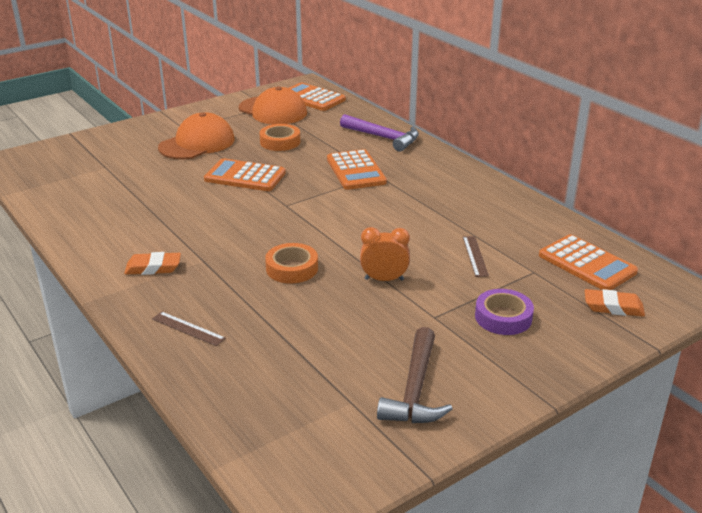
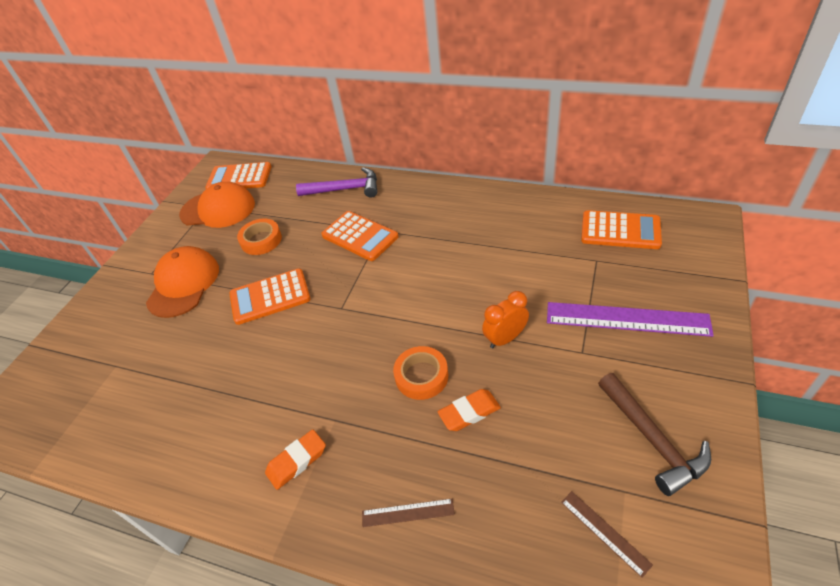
camera: 30 degrees left, 15 degrees up
brown ruler [463,236,489,277] -> brown ruler moved to [561,491,653,578]
purple tape [475,289,534,335] -> purple ruler [547,302,714,337]
orange eraser [585,289,645,317] -> orange eraser moved to [438,389,501,431]

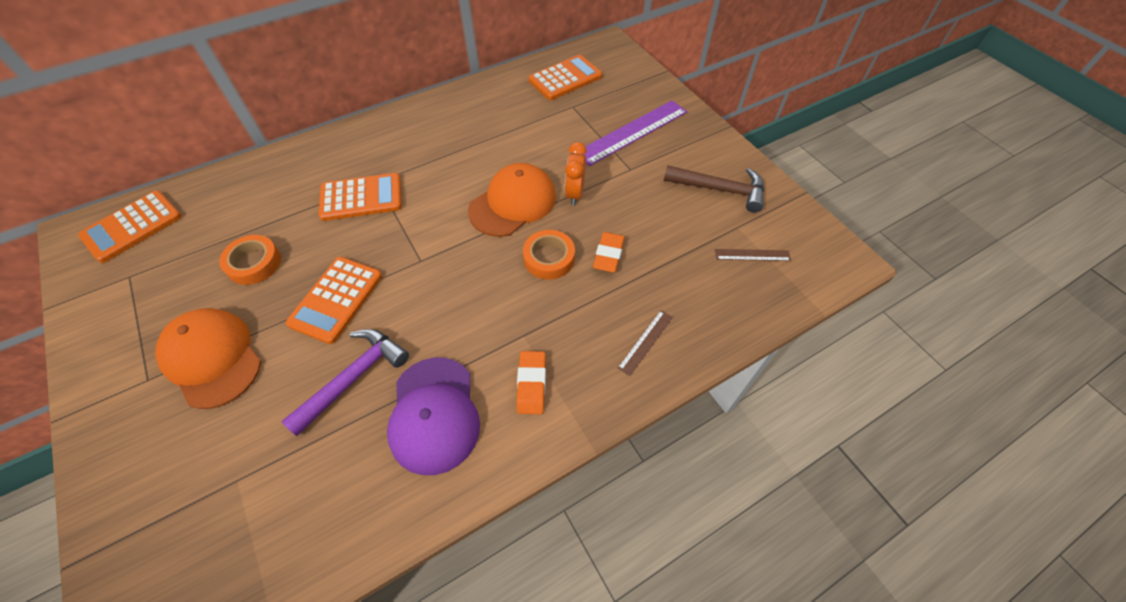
camera: 55 degrees left, 10 degrees up
orange cap [179,182,255,228] -> orange cap moved to [468,163,556,237]
purple hammer [296,167,377,197] -> purple hammer moved to [281,329,409,436]
none -> purple cap [387,357,480,475]

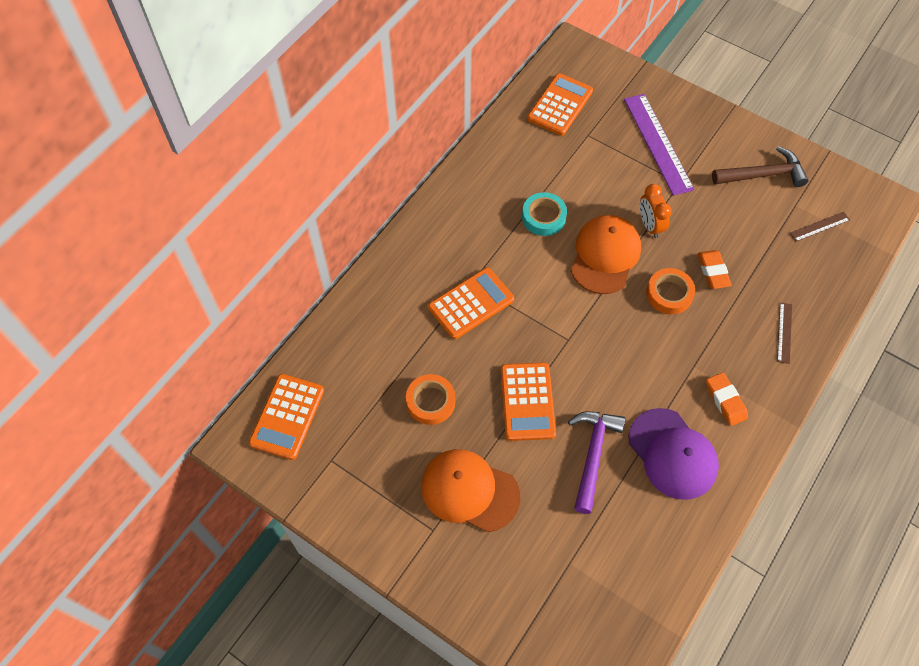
camera: 25 degrees left, 5 degrees up
purple ruler [580,101,687,166] -> purple ruler turned 45 degrees counterclockwise [624,94,694,196]
none -> turquoise tape [522,192,567,236]

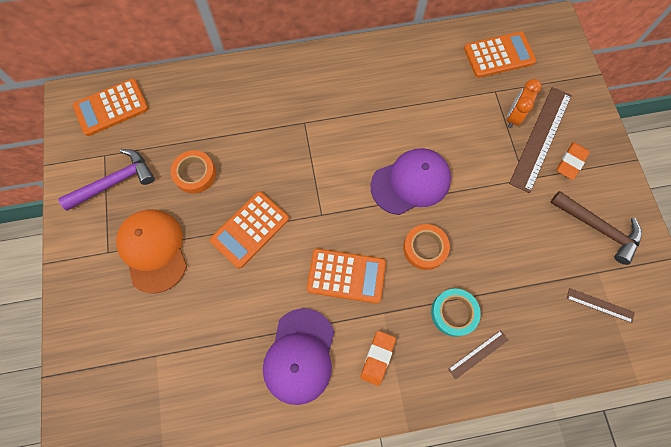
camera: 45 degrees right, 10 degrees up
orange calculator [428,268,514,339] -> orange calculator moved to [307,249,386,304]
turquoise tape [522,192,567,236] -> turquoise tape moved to [431,288,481,337]
purple hammer [568,411,625,514] -> purple hammer moved to [58,149,155,211]
orange cap [571,215,641,294] -> purple cap [370,148,451,215]
purple ruler [624,94,694,196] -> brown ruler [509,87,572,193]
orange clock [640,184,672,238] -> orange clock moved to [507,79,542,128]
orange eraser [698,250,732,289] -> orange eraser moved to [557,142,590,180]

